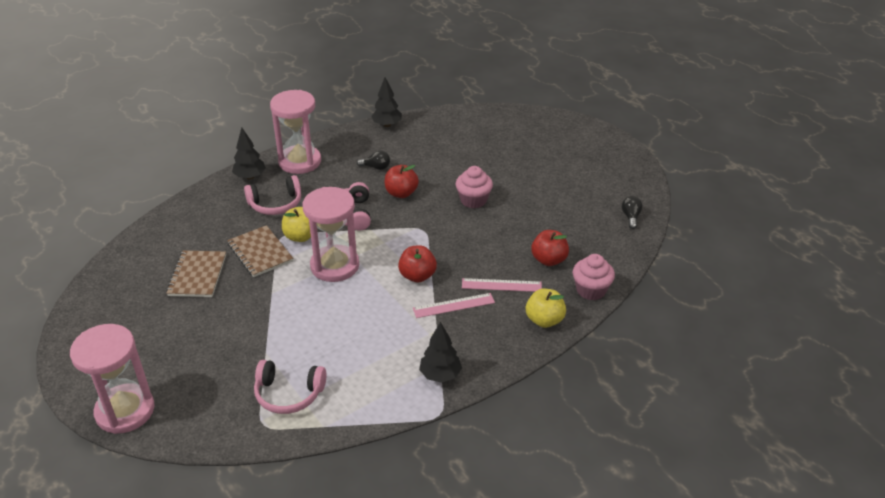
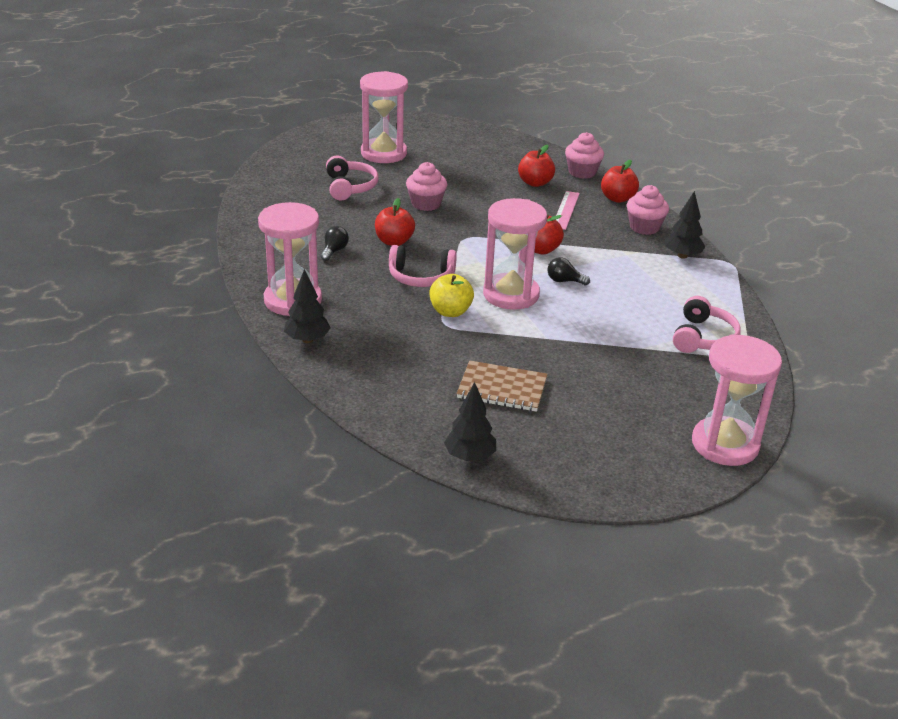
camera: 80 degrees left, 5 degrees down
brown notebook [227,225,293,277] -> none
pink headphones [244,175,301,215] -> pink headphones moved to [326,155,379,201]
black tree [371,77,402,127] -> black tree moved to [444,382,496,461]
pink ruler [413,293,495,318] -> none
yellow apple [526,289,566,328] -> red apple [601,160,639,203]
black light bulb [622,196,643,229] -> black light bulb moved to [548,257,590,285]
none -> pink hourglass [360,71,408,163]
none -> pink cupcake [627,185,669,235]

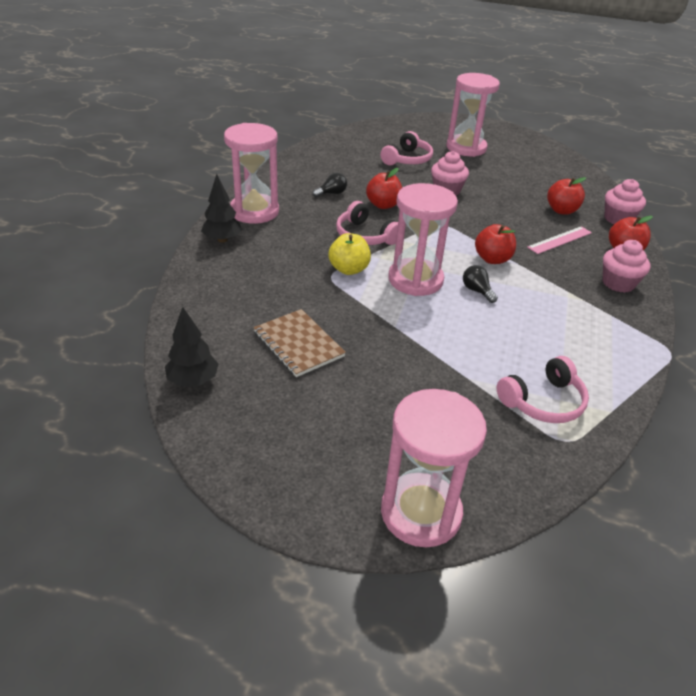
camera: 40 degrees right, 5 degrees up
black tree [665,191,706,259] -> none

